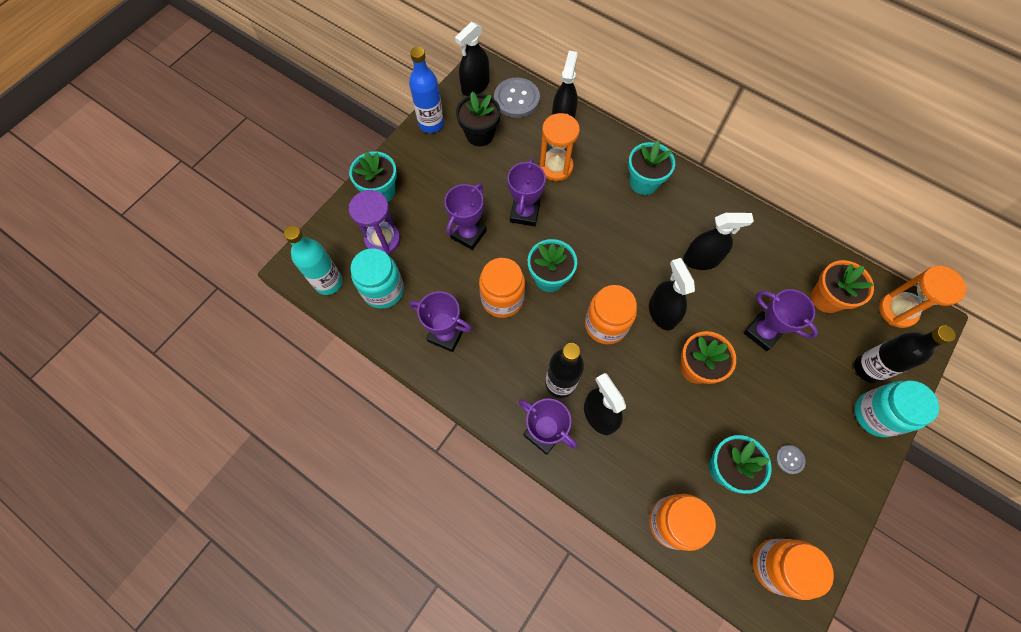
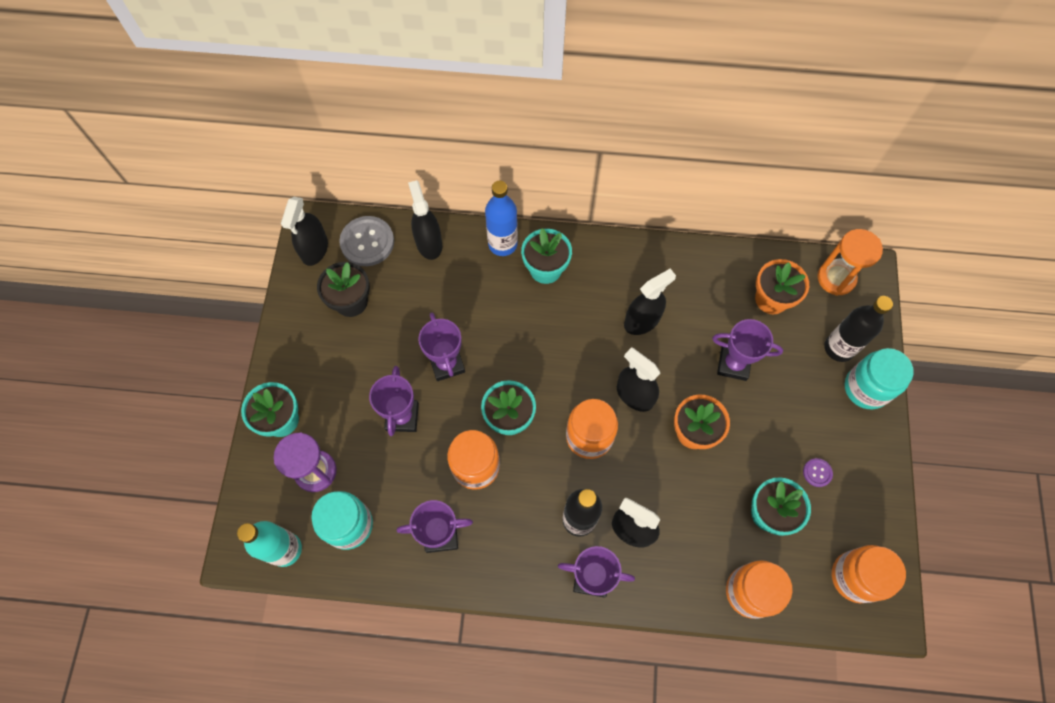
camera: 30 degrees left, 0 degrees up
blue bottle [409,47,444,133] -> blue bottle moved to [485,181,518,256]
orange hourglass [539,113,580,181] -> none
grey button [776,445,805,474] -> purple button [803,458,833,487]

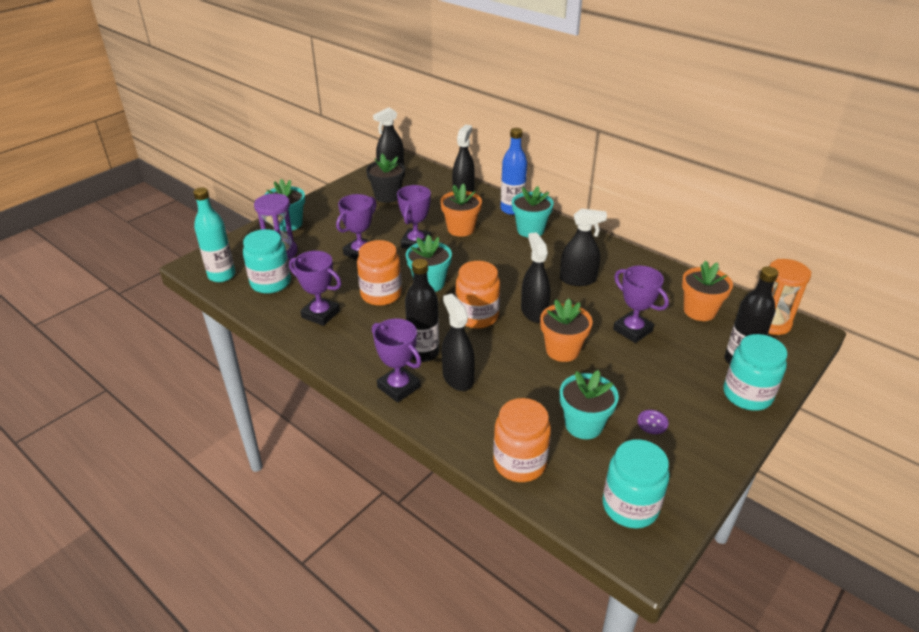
camera: 35 degrees right, 30 degrees down
grey button [339,216,394,266] -> none
orange jar [832,545,906,603] -> turquoise jar [603,439,670,528]
none -> orange flower pot [440,183,482,237]

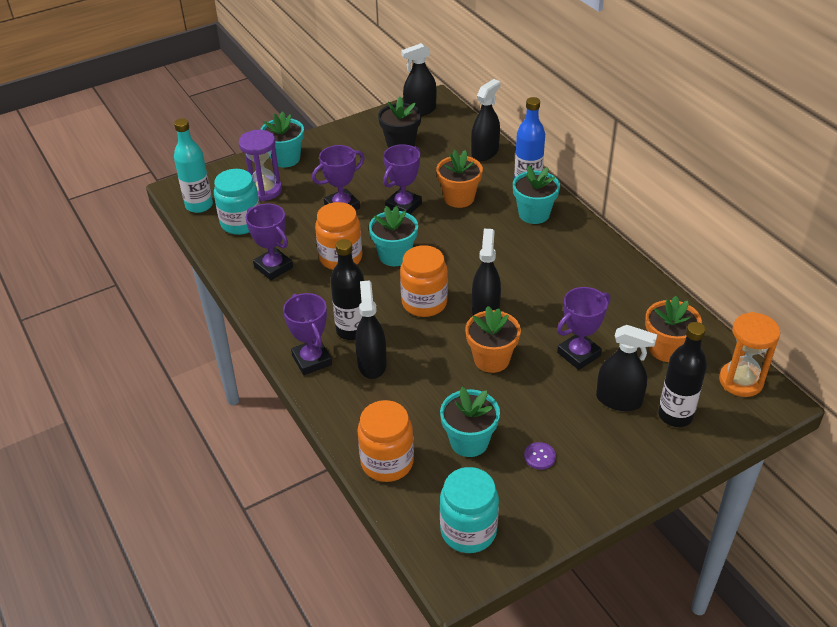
camera: 20 degrees right, 5 degrees up
black spray bottle [560,208,607,286] -> black spray bottle moved to [596,325,657,411]
purple trophy [613,266,669,343] -> purple trophy turned 75 degrees clockwise [557,287,610,370]
turquoise jar [723,334,788,411] -> none

